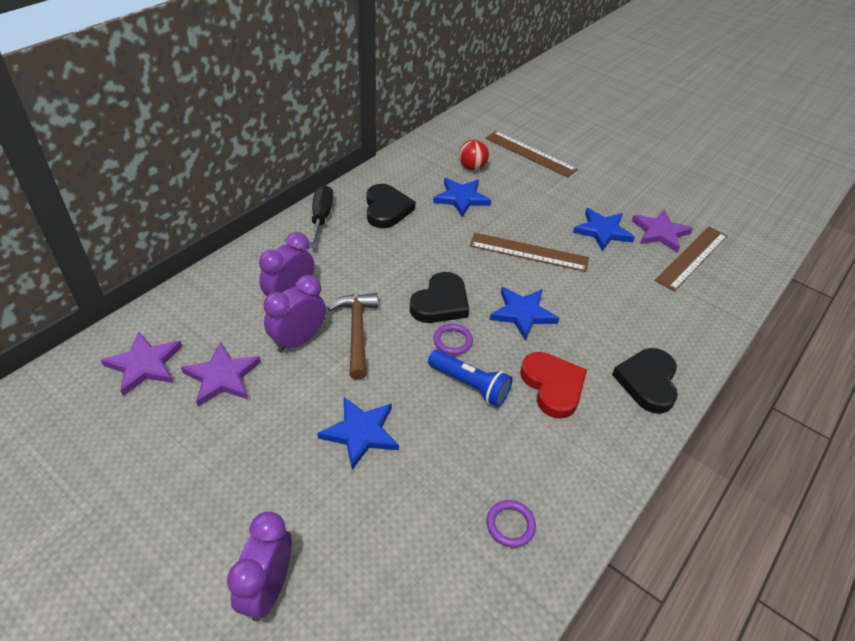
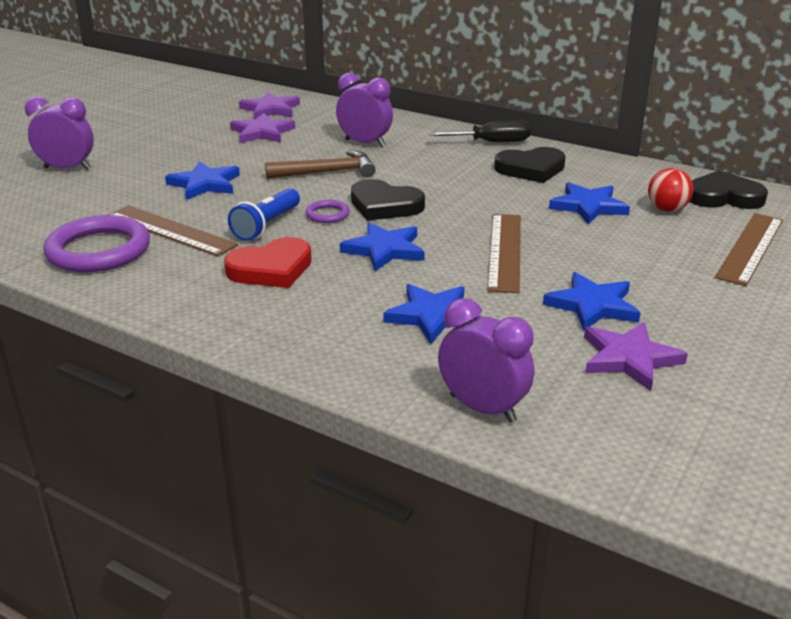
camera: 85 degrees right, 15 degrees down
purple clock [264,275,326,353] -> purple clock moved to [438,298,534,423]
purple ring [486,500,536,547] -> purple ring [43,215,150,272], size x2.15
black heart [612,348,678,414] -> black heart moved to [690,170,768,209]
brown ruler [655,227,727,291] -> brown ruler moved to [108,205,238,256]
none -> blue star [384,284,480,344]

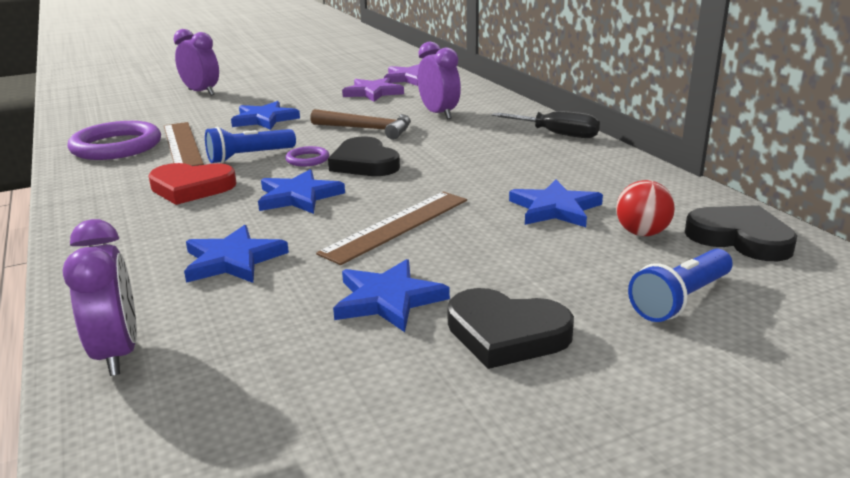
camera: 35 degrees right, 5 degrees down
black heart [494,147,566,183] -> black heart moved to [447,288,574,369]
purple star [584,322,688,391] -> none
brown ruler [715,213,783,286] -> blue flashlight [628,249,733,322]

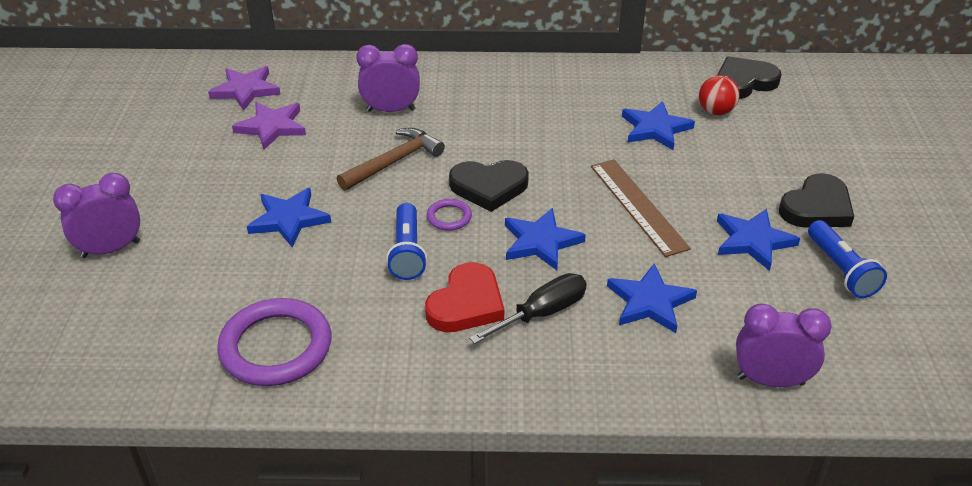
camera: 65 degrees left, 15 degrees up
brown ruler [164,122,204,166] -> none
black screwdriver [491,111,600,138] -> black screwdriver moved to [469,273,587,344]
blue flashlight [628,249,733,322] -> blue flashlight moved to [808,220,887,298]

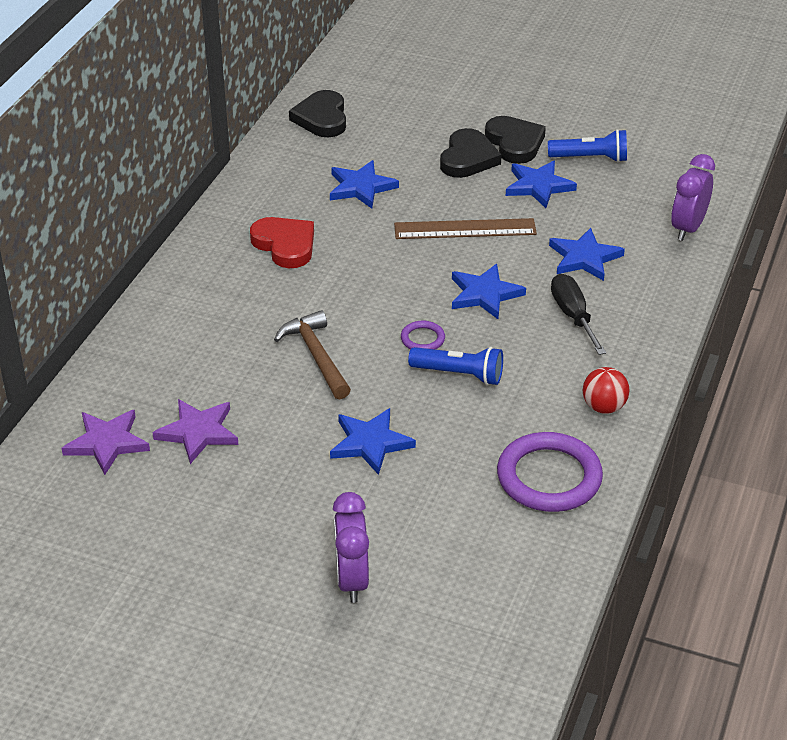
camera: 70 degrees left, 0 degrees up
purple clock [356,44,420,112] -> none
red heart [425,262,504,332] -> red heart moved to [250,217,314,268]
black heart [449,160,529,212] -> black heart moved to [440,128,502,178]
red ball [699,75,740,115] -> red ball moved to [582,367,630,414]

